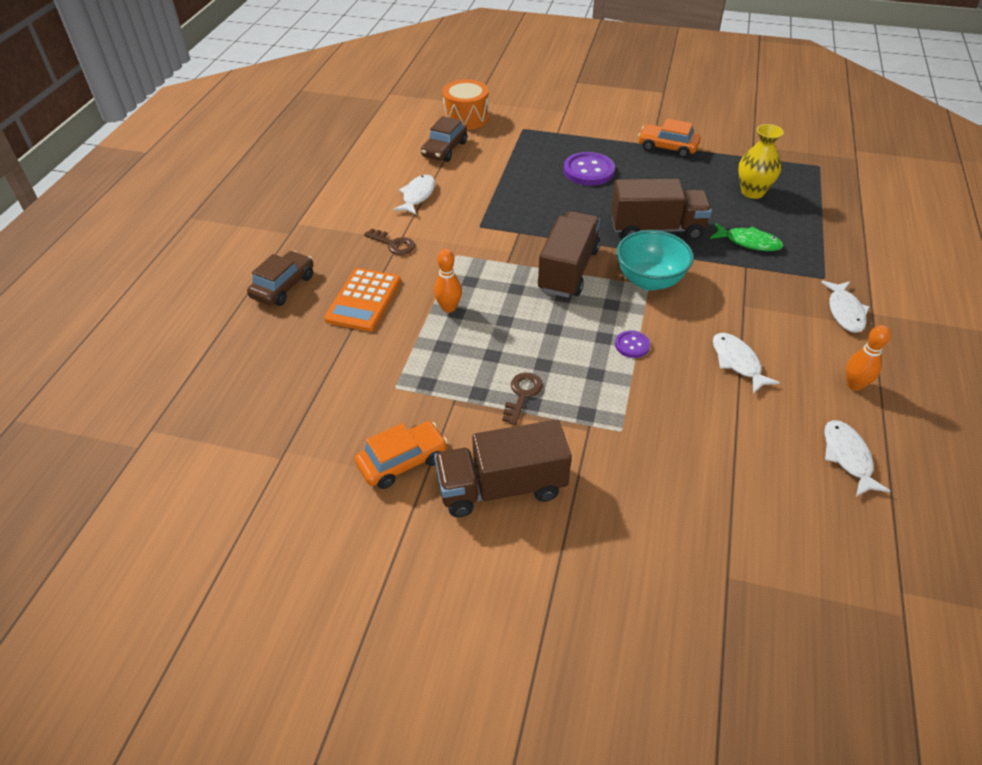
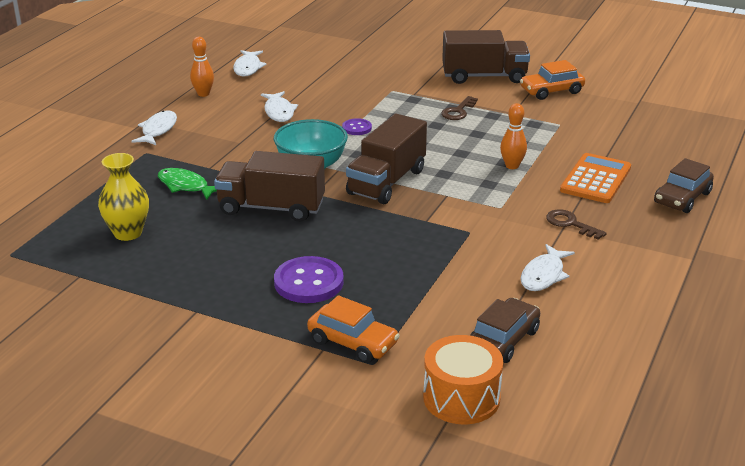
camera: 170 degrees left, 15 degrees down
orange car [638,119,701,158] -> orange car moved to [307,295,400,363]

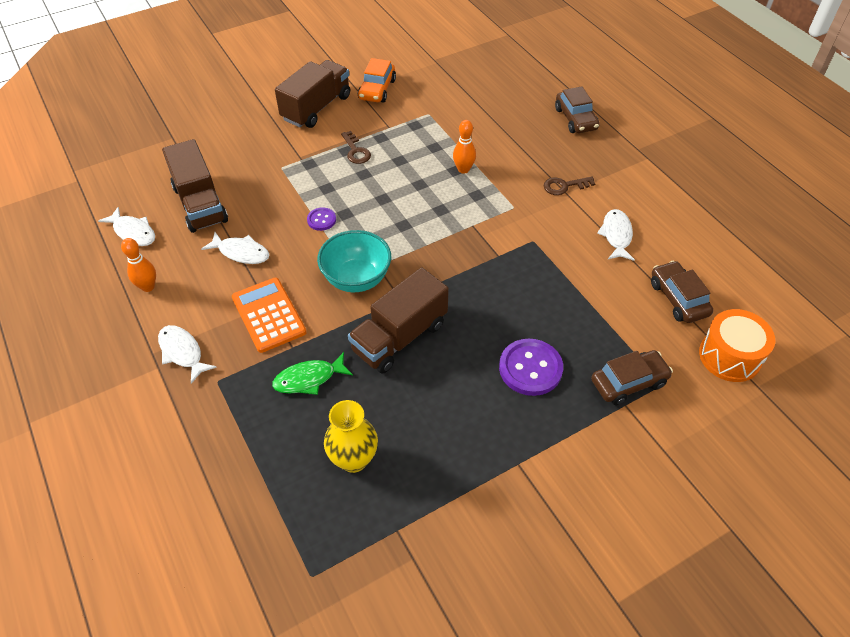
camera: 55 degrees left, 20 degrees up
orange car [307,295,400,363] -> brown car [591,350,673,405]
brown truck [346,114,427,204] -> brown truck moved to [162,139,228,233]
white fish [521,244,575,291] -> white fish turned 150 degrees counterclockwise [597,209,635,261]
orange calculator [560,153,631,203] -> orange calculator moved to [232,278,307,353]

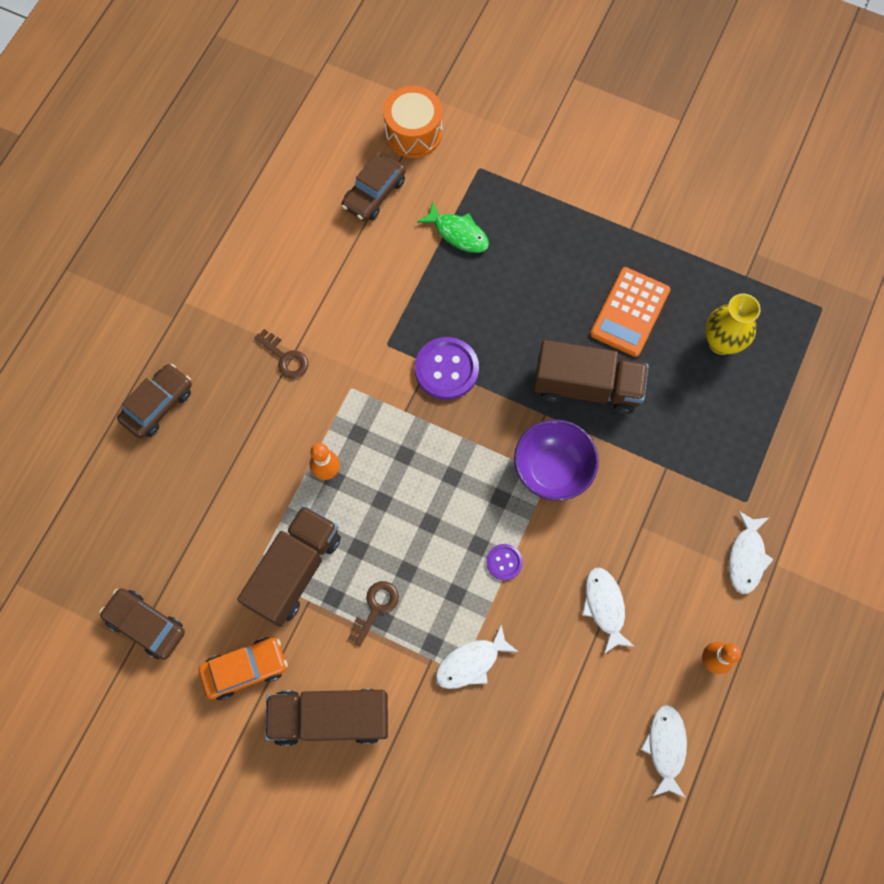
camera: 125 degrees left, 20 degrees up
brown truck [162,139,228,233] -> brown truck moved to [237,505,341,627]
orange calculator [232,278,307,353] -> orange calculator moved to [590,267,671,357]
green fish [272,352,353,395] -> green fish moved to [417,202,489,253]
turquoise bowl [317,230,391,292] -> purple bowl [514,419,599,501]
purple button [499,339,563,396] -> purple button moved to [415,337,479,400]
brown car [591,350,673,405] -> brown car moved to [99,588,185,660]
white fish [597,209,635,261] -> white fish moved to [435,624,519,689]

